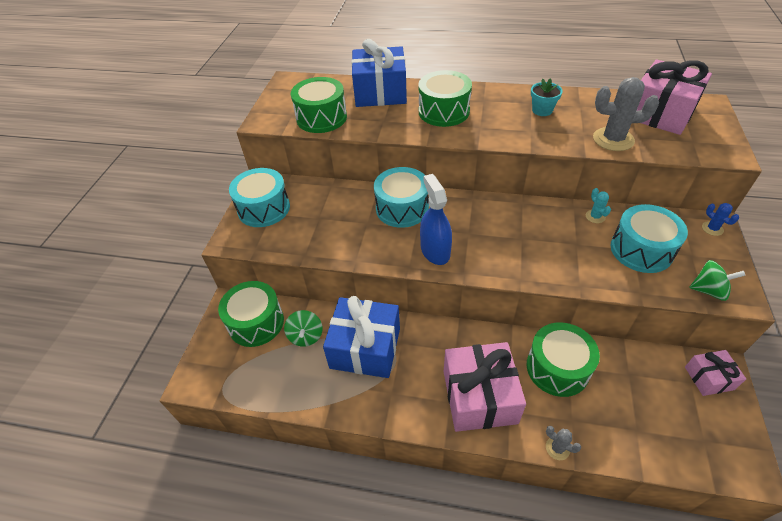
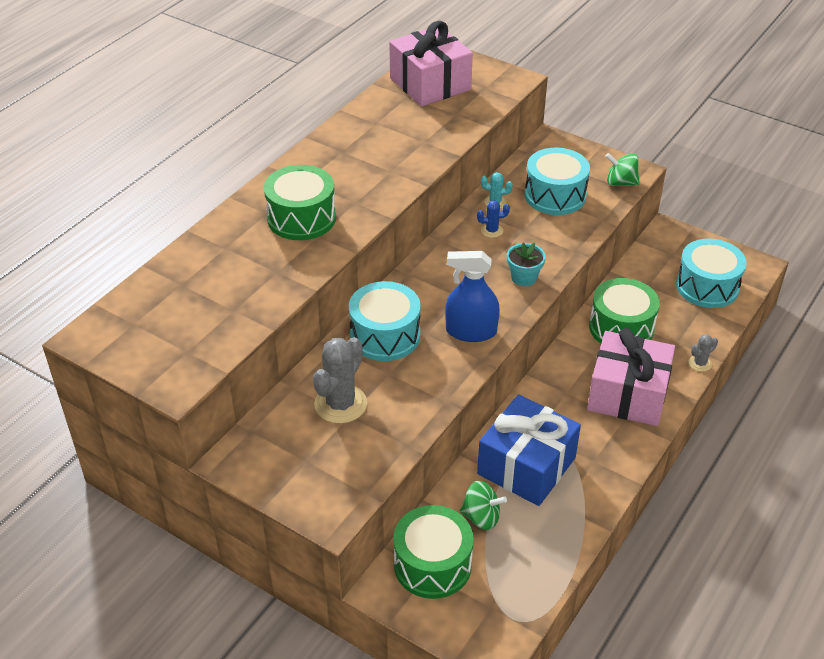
camera: 70 degrees left, 5 degrees down
turquoise drum [229,168,290,227] -> turquoise drum moved to [676,239,747,308]
green drum [291,77,347,133] -> none
blue gift [351,39,407,107] -> none
turquoise flower pot [531,78,563,116] -> turquoise flower pot moved to [507,242,546,286]
grey cactus [593,77,659,151] -> grey cactus moved to [313,337,367,424]
pink gift [685,350,746,396] -> none
green spinning top [689,260,746,301] -> green spinning top turned 105 degrees counterclockwise [605,153,640,186]
blue cactus [702,203,739,236] -> blue cactus moved to [477,200,510,238]

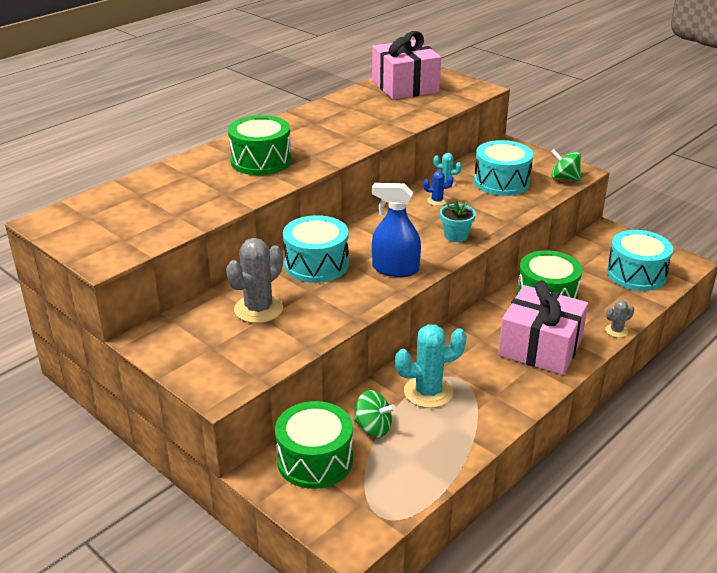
camera: 10 degrees right, 10 degrees down
blue gift [477,394,581,506] -> turquoise cactus [395,324,467,408]

